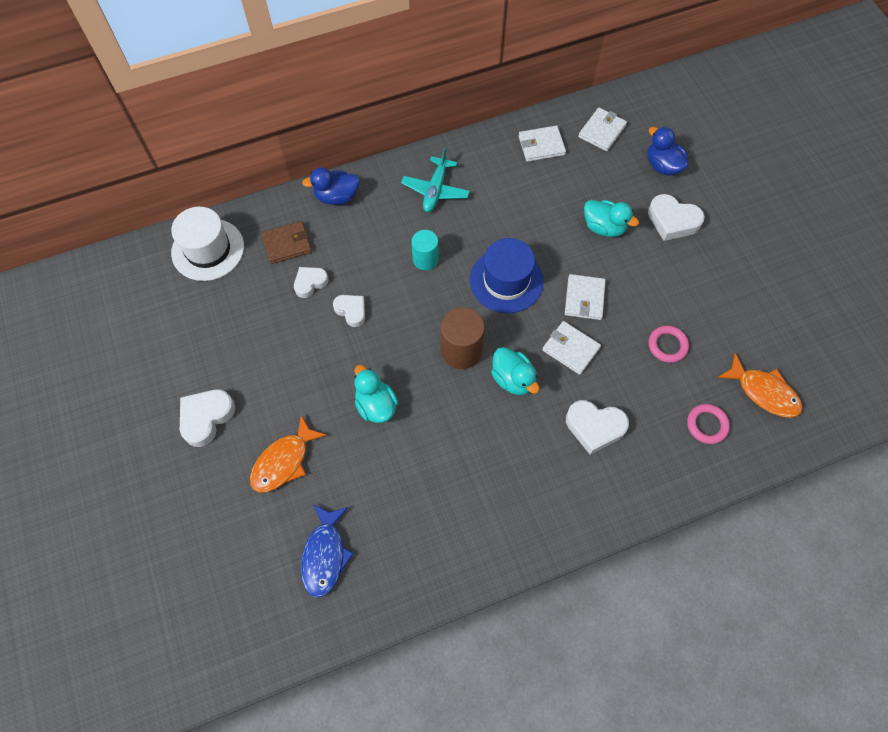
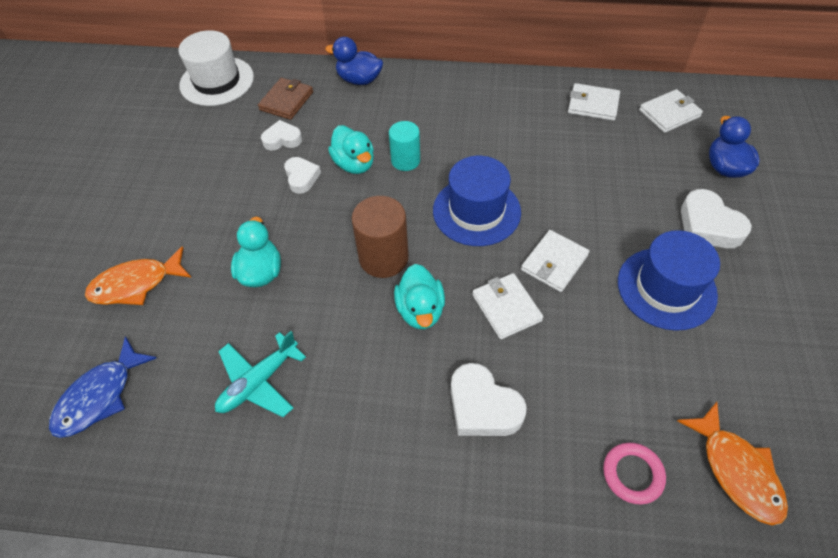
camera: 30 degrees right, 10 degrees down
white heart [180,390,235,447] -> none
brown wallet [261,221,312,264] -> brown wallet turned 75 degrees counterclockwise [258,78,313,120]
turquoise plane [401,148,470,212] -> turquoise plane moved to [215,331,306,417]
turquoise duck [584,200,639,237] -> turquoise duck moved to [328,125,374,174]
pink ring [648,325,689,363] -> none
none -> blue hat [618,230,720,331]

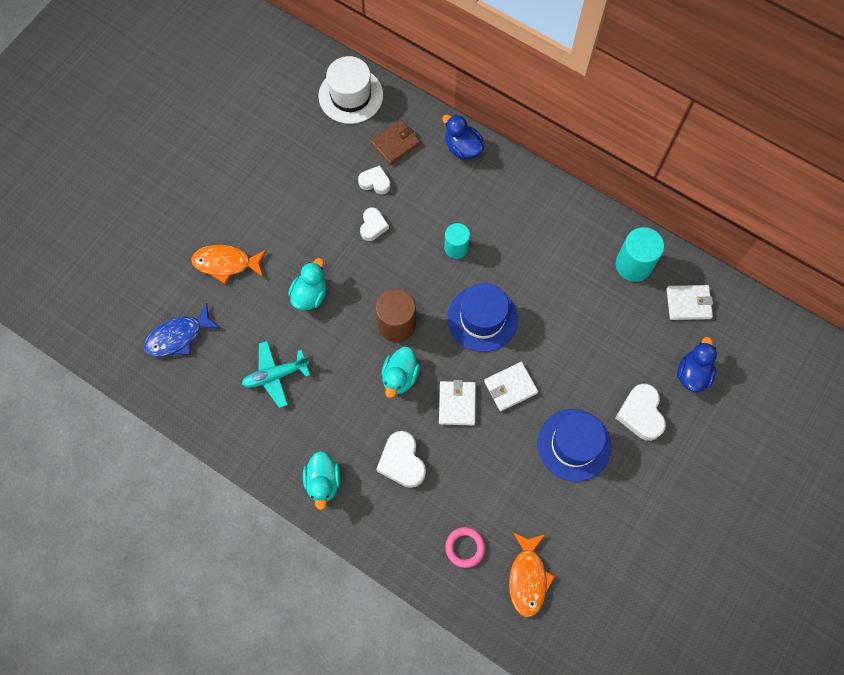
camera: 25 degrees right, 15 degrees up
turquoise duck [328,125,374,174] -> turquoise duck moved to [303,451,341,510]
white wallet [568,83,620,121] -> turquoise cylinder [616,227,664,282]

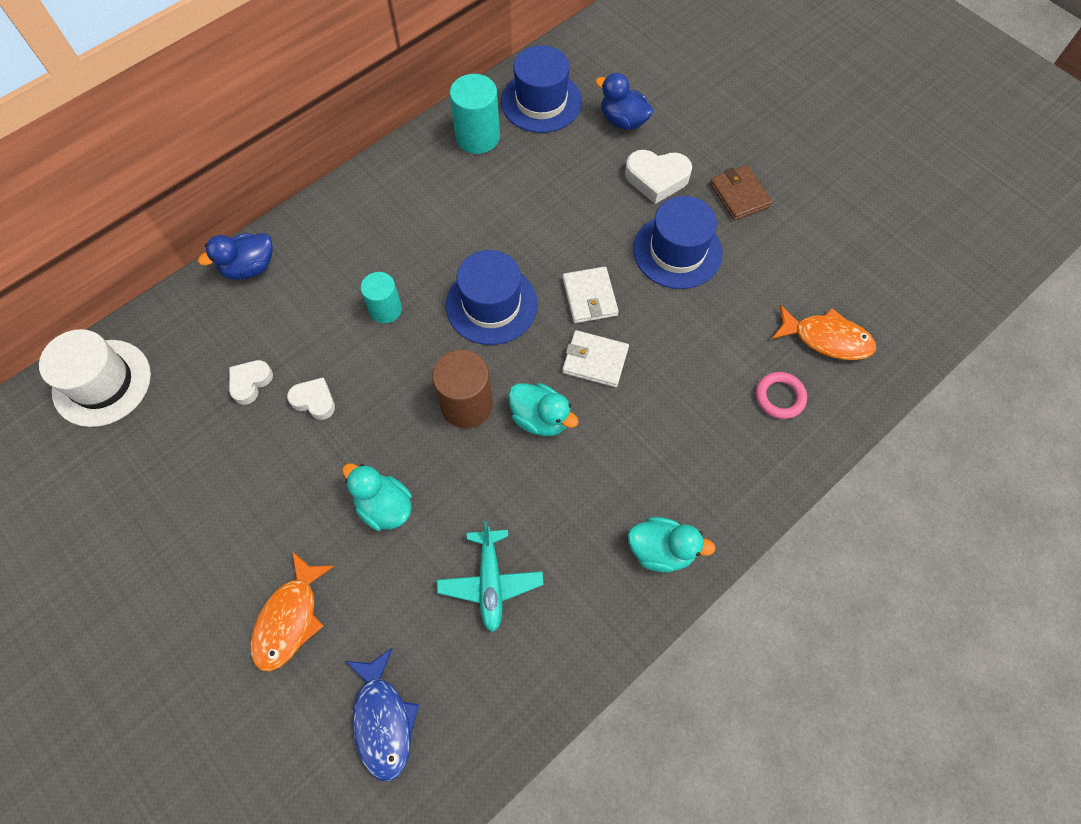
camera: 75 degrees left, 5 degrees down
brown wallet [370,119,421,165] -> brown wallet moved to [710,165,772,220]
white heart [376,431,426,488] -> none
white wallet [667,285,713,320] -> blue hat [501,45,582,133]

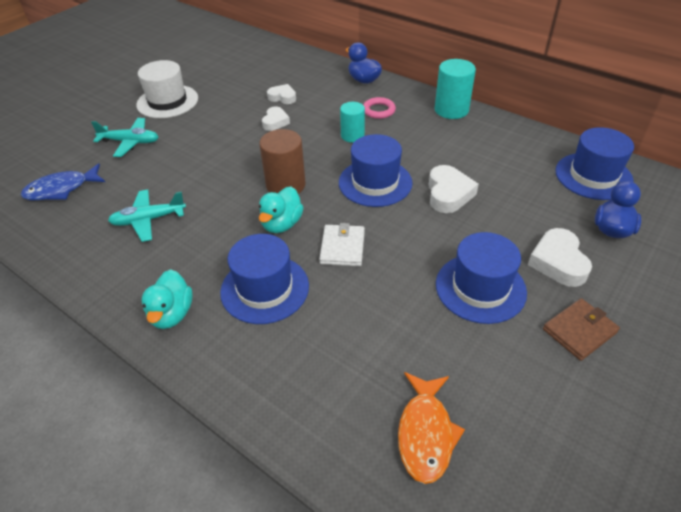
camera: 80 degrees right, 20 degrees down
white hat [39,329,151,427] -> white hat moved to [136,60,198,118]
orange fish [250,551,334,671] -> turquoise plane [91,118,158,157]
turquoise duck [342,463,412,531] -> none
turquoise cylinder [450,74,500,154] -> turquoise cylinder moved to [435,59,476,119]
white wallet [563,267,619,323] -> none
pink ring [756,372,807,419] -> pink ring moved to [363,97,396,119]
none -> blue hat [220,234,309,324]
none -> white heart [429,165,479,213]

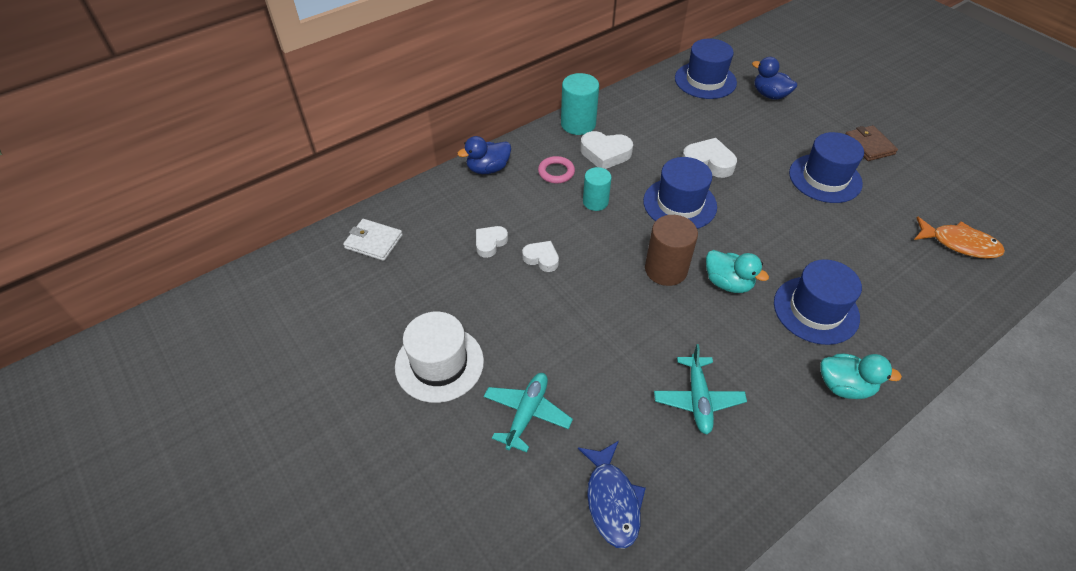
camera: 75 degrees left, 5 degrees up
white wallet [319,223,365,266] -> white wallet moved to [343,219,403,261]
white heart [528,228,592,287] -> white heart moved to [580,131,633,169]

